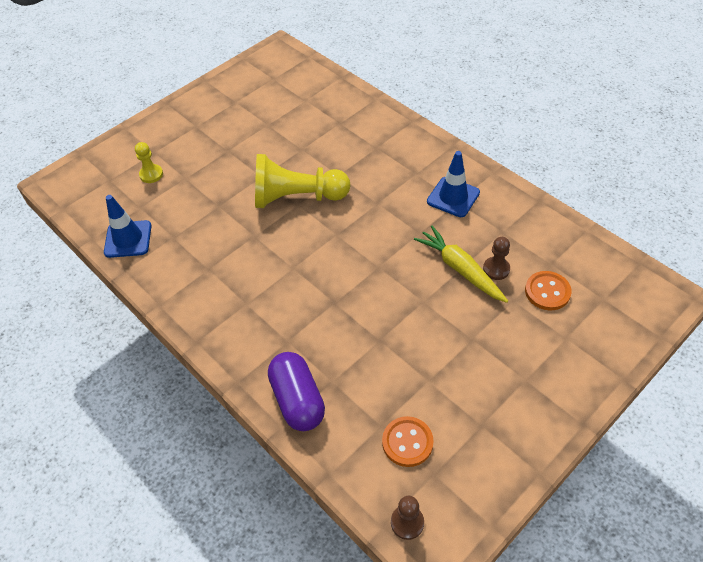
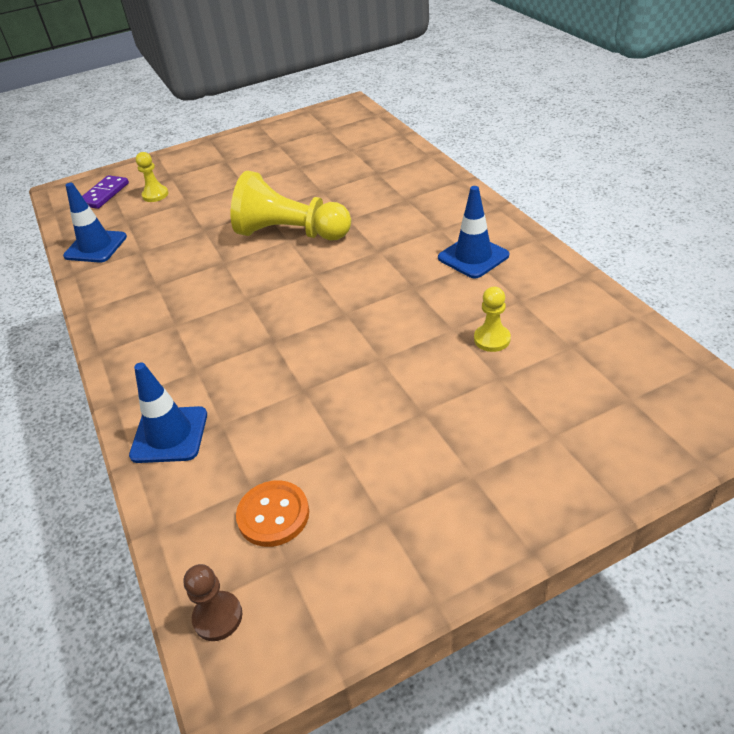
camera: 20 degrees right, 10 degrees down
purple capsule [268,352,325,431] -> blue traffic cone [129,362,207,463]
yellow carrot [414,226,508,303] -> none
brown pawn [483,237,510,280] -> yellow pawn [474,287,511,352]
orange button [525,271,571,311] -> none
none -> purple domino [82,175,129,209]

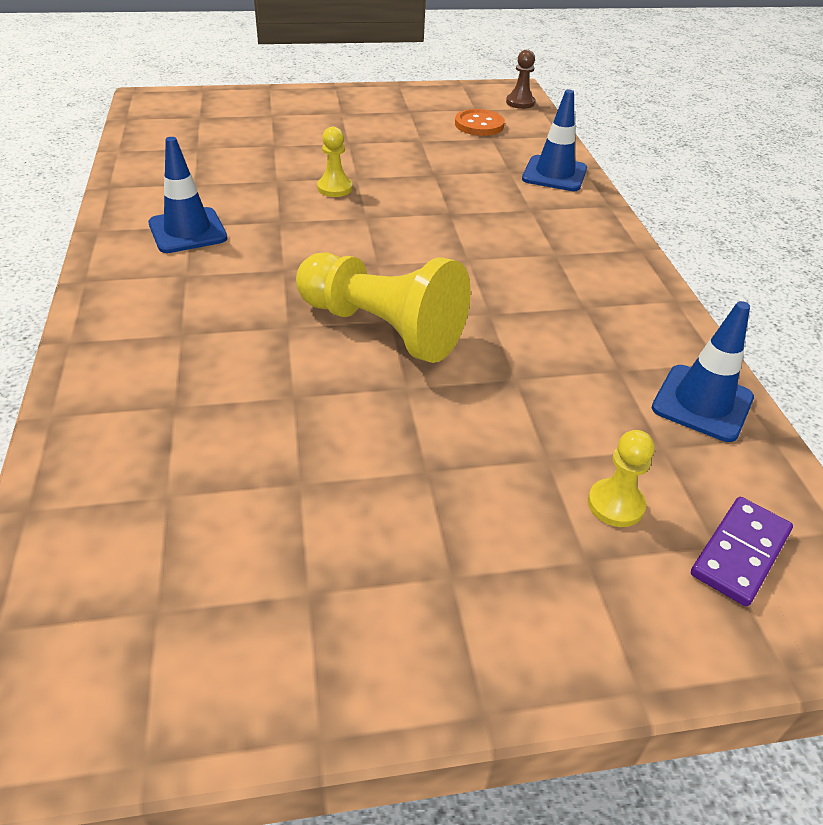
camera: 170 degrees left, 0 degrees up
yellow pawn [474,287,511,352] -> yellow pawn moved to [317,127,353,197]

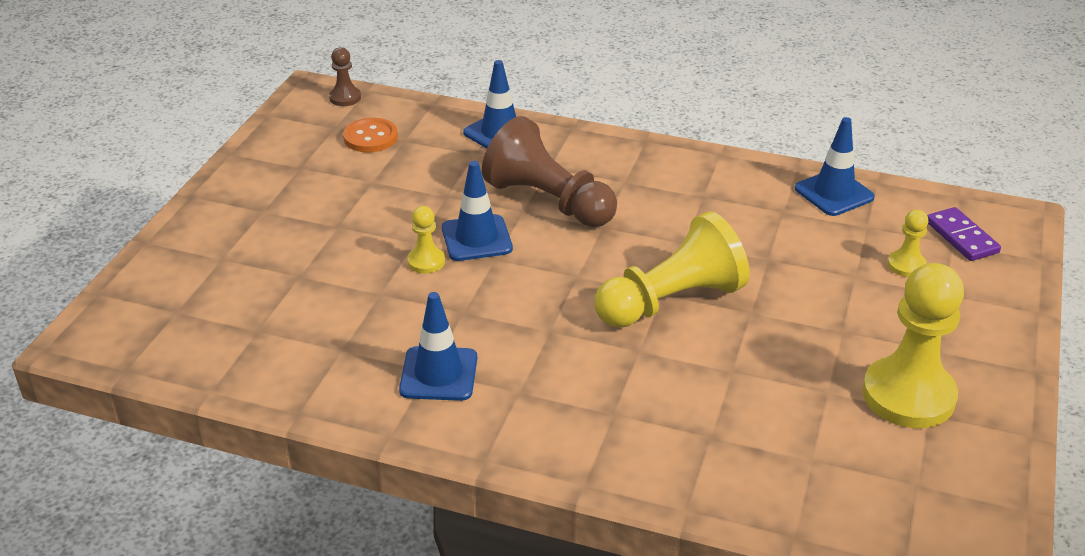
camera: 60 degrees left, 5 degrees down
none -> blue traffic cone [442,161,513,261]
none -> brown pawn [482,116,617,227]
none -> yellow pawn [862,263,964,428]

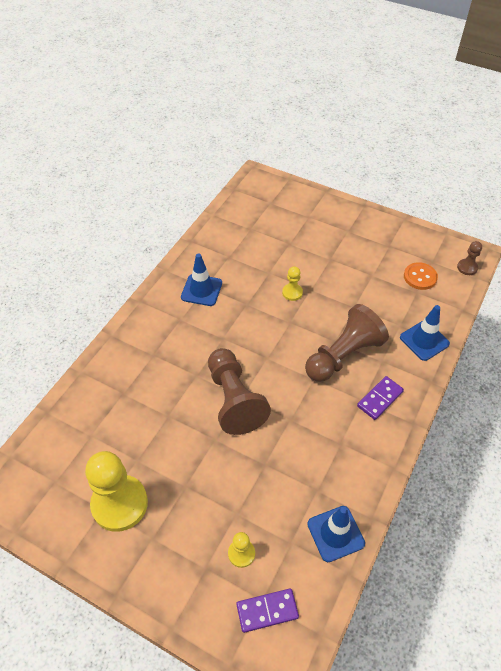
camera: 100 degrees right, 15 degrees up
blue traffic cone [442,161,513,261] -> none
yellow pawn [595,211,750,328] -> brown pawn [208,348,271,435]
none -> purple domino [357,376,404,420]

